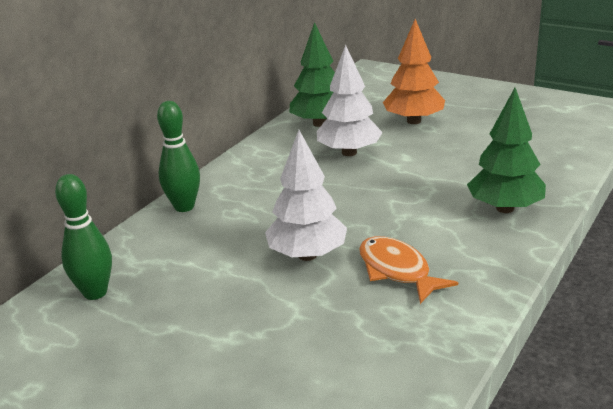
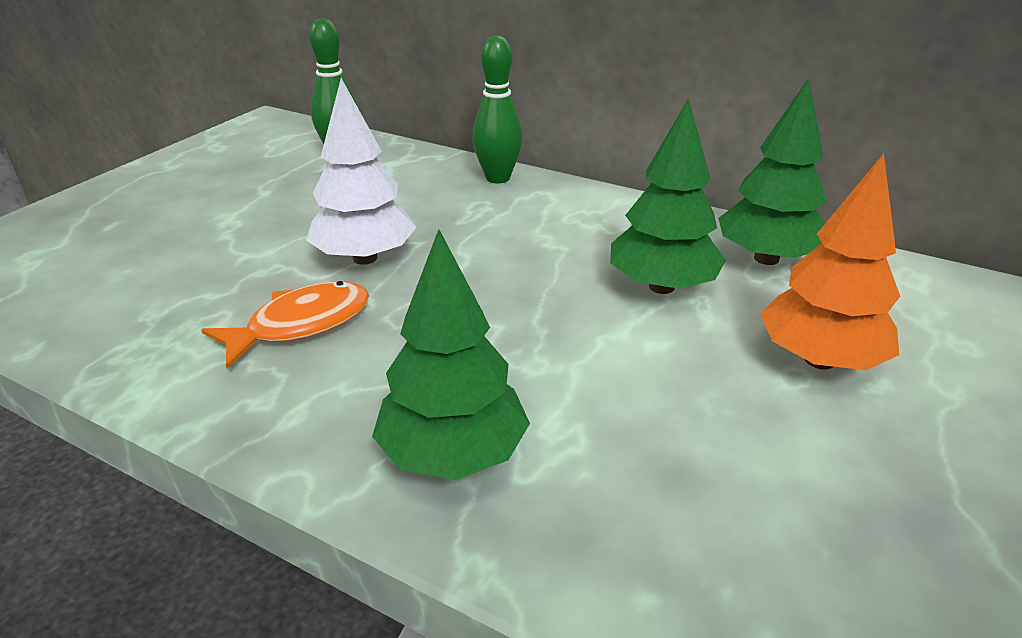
camera: 85 degrees right, 5 degrees up
white tree [317,45,383,156] -> green tree [610,98,726,294]

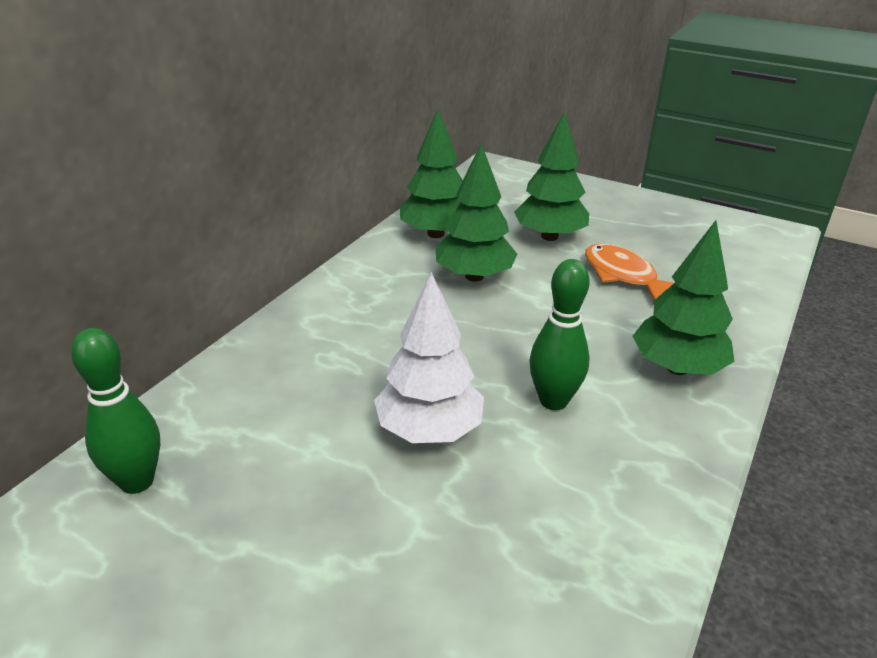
camera: 90 degrees left, 0 degrees up
orange fish [202,281,369,369] -> orange fish moved to [585,244,674,300]
green bowling pin [472,36,523,184] -> green bowling pin moved to [529,259,590,410]
orange tree [760,153,900,370] -> green tree [514,112,589,241]

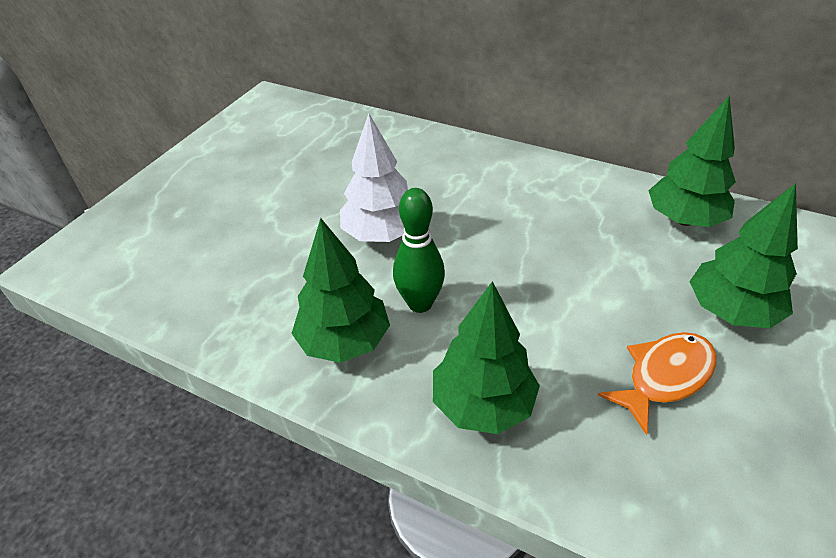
camera: 90 degrees right, 10 degrees up
green bowling pin [71,328,160,494] -> none
green tree [435,143,518,282] -> green tree moved to [291,218,390,363]

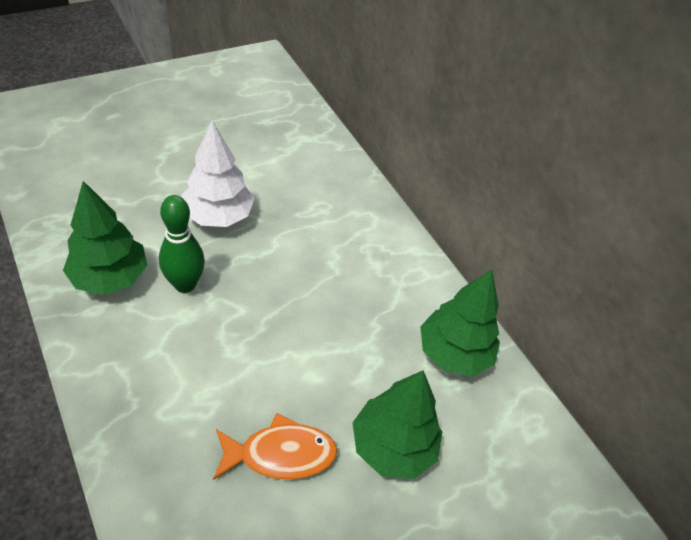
camera: 25 degrees right, 5 degrees up
green tree [433,281,540,434] -> none

